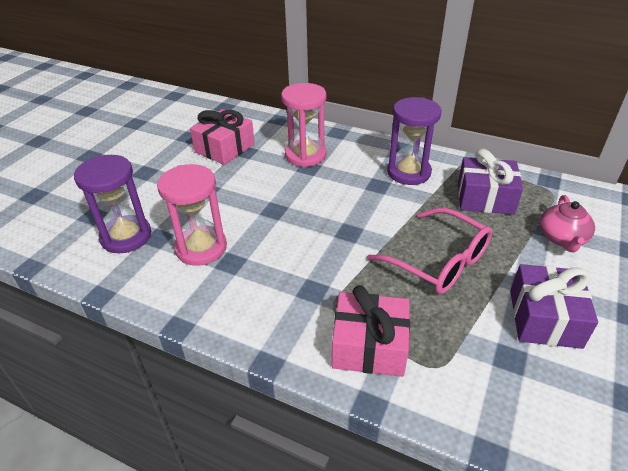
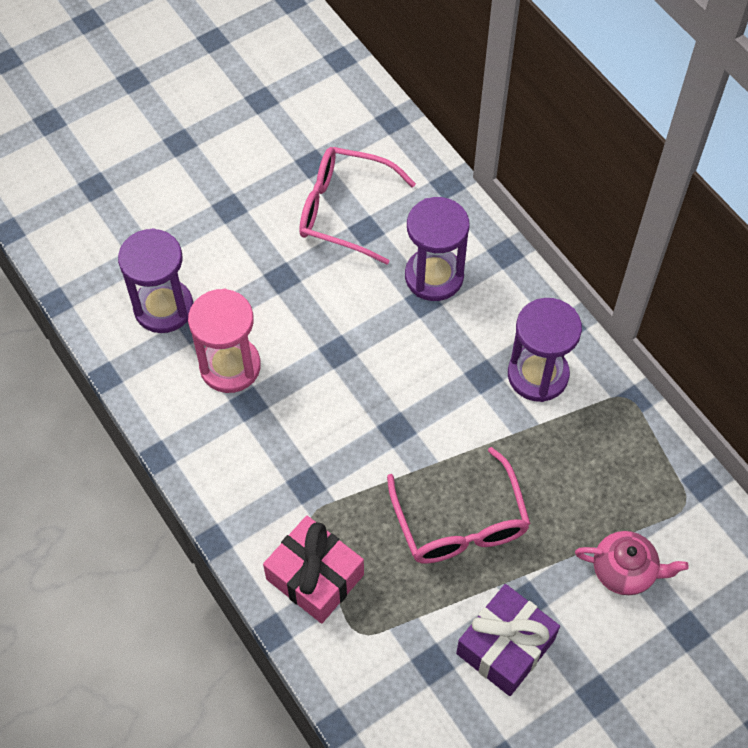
camera: 30 degrees right, 20 degrees up
pink gift [190,109,255,165] -> pink glasses [299,147,416,265]
pink hourglass [281,83,326,167] -> purple hourglass [405,197,470,301]
purple gift [458,149,523,215] -> none
pink teapot [540,195,595,252] -> pink teapot turned 120 degrees counterclockwise [575,531,689,595]

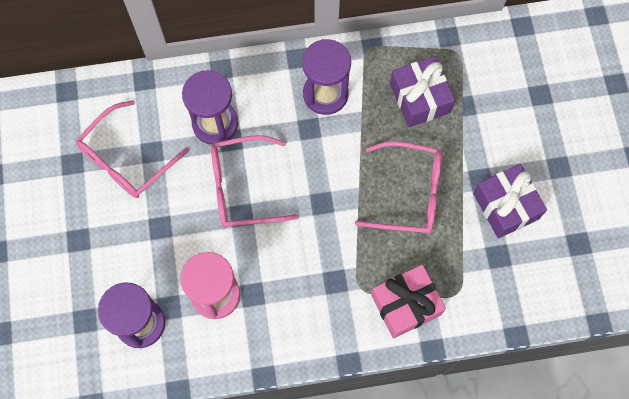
camera: 65 degrees left, 10 degrees up
pink teapot [575,531,689,595] -> none
none -> pink glasses [211,135,298,227]
none -> purple gift [390,56,455,127]

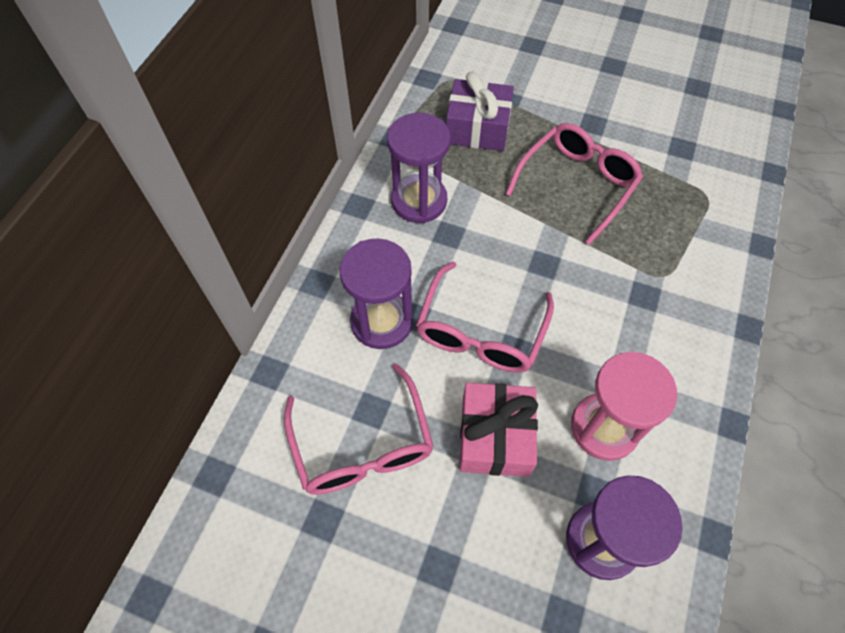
camera: 60 degrees left, 10 degrees down
pink gift [371,265,446,338] -> pink gift moved to [460,383,538,477]
purple gift [473,164,547,238] -> none

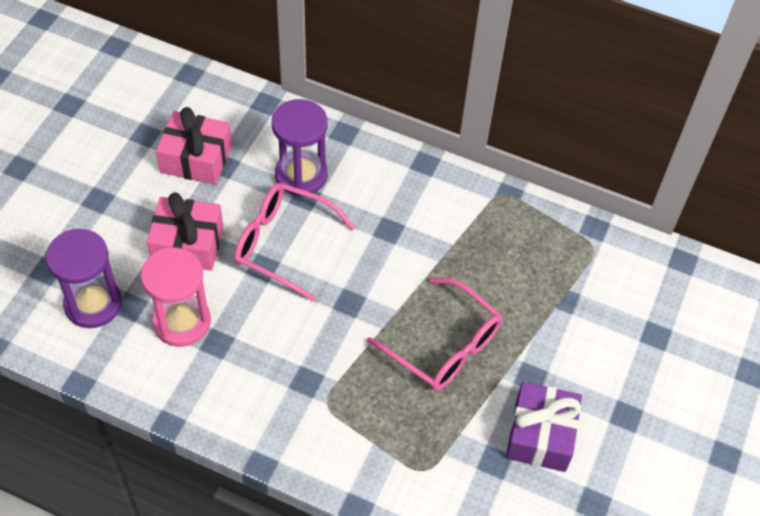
camera: 90 degrees right, 5 degrees down
pink glasses [284,363,434,495] -> pink gift [156,107,232,185]
purple hourglass [387,113,451,223] -> none
purple gift [446,72,514,151] -> purple gift moved to [506,382,582,472]

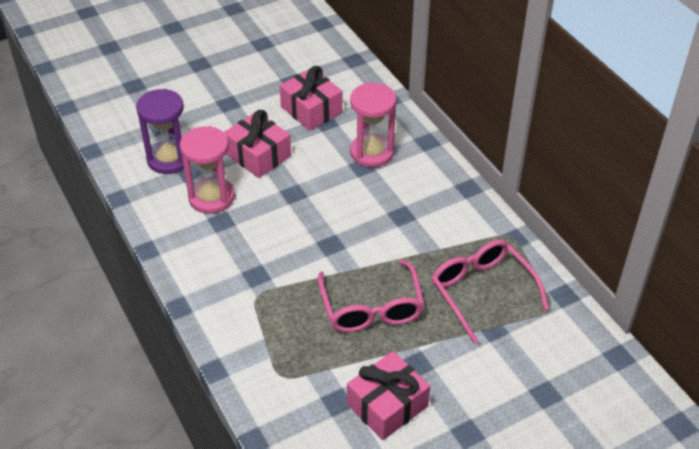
camera: 40 degrees right, 10 degrees down
pink glasses [234,183,356,301] -> pink glasses moved to [432,240,549,344]
purple hourglass [272,99,328,196] -> pink hourglass [350,83,397,167]
purple gift [506,382,582,472] -> pink gift [347,351,430,440]

